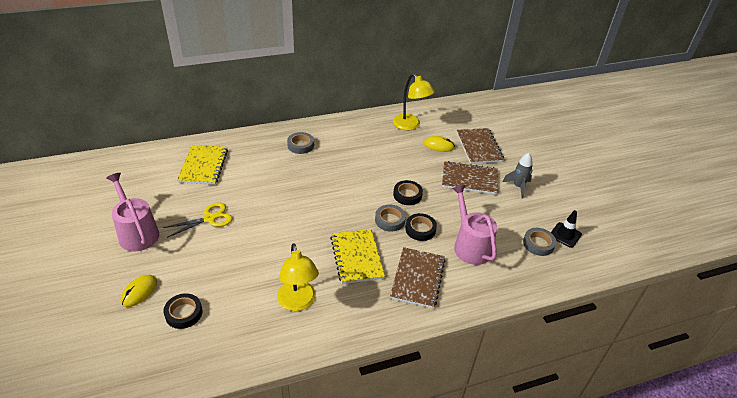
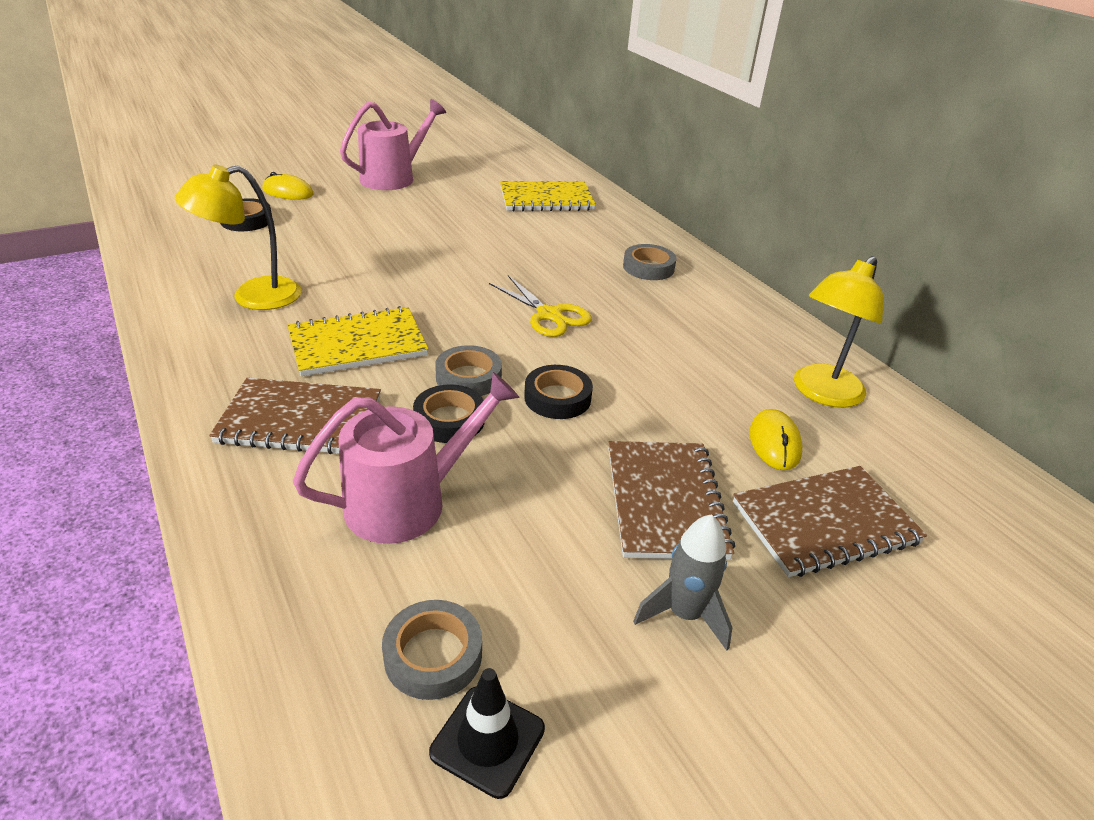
camera: 80 degrees right, 5 degrees down
yellow scissors [163,202,232,238] -> yellow scissors moved to [489,275,592,337]

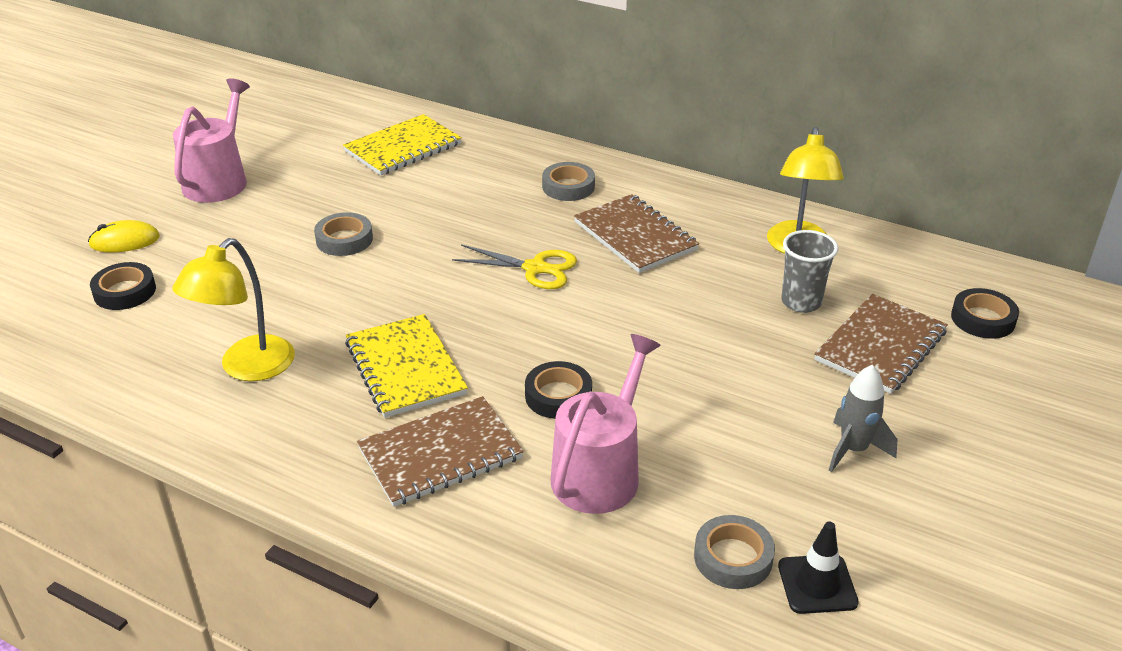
camera: 30 degrees left, 0 degrees up
yellow notebook [288,306,428,376] -> yellow notebook turned 60 degrees counterclockwise [345,314,468,418]
grey tape [435,345,502,396] -> grey tape moved to [314,212,373,256]
black tape [524,365,593,419] -> black tape moved to [951,288,1019,339]
brown notebook [608,441,735,560] -> brown notebook moved to [574,194,699,273]
yellow mouse [749,409,802,470] -> grey cup [781,230,838,313]

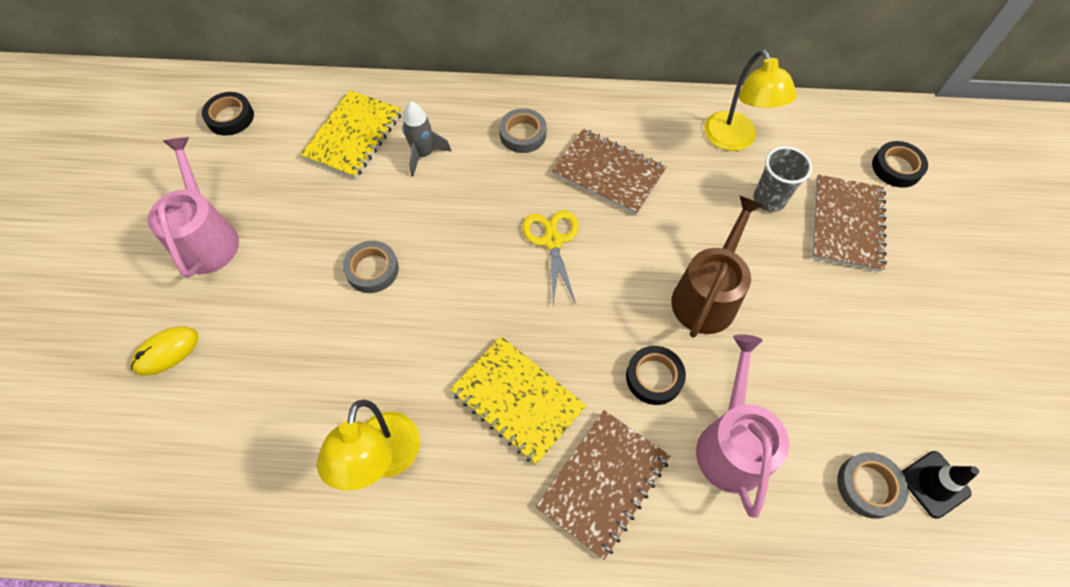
camera: 25 degrees left, 25 degrees up
black tape [90,262,156,310] -> black tape moved to [202,92,254,136]
yellow scissors [452,244,577,289] -> yellow scissors turned 90 degrees counterclockwise [522,210,579,305]
grey rocket [829,365,897,472] -> grey rocket moved to [402,102,452,177]
none -> brown watering can [671,195,763,338]

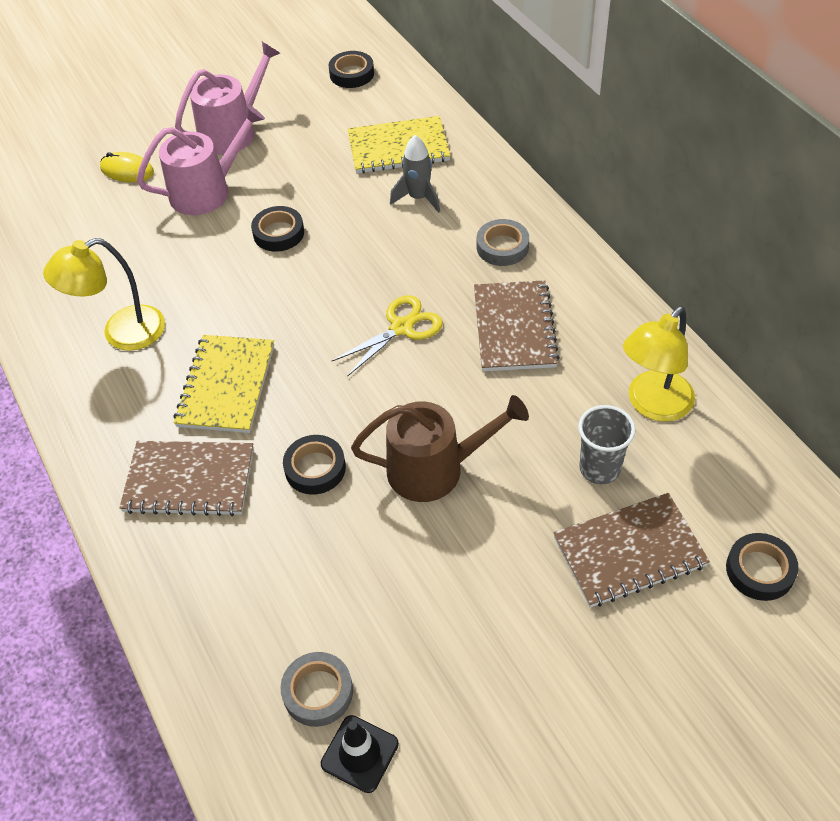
camera: 60 degrees right, 10 degrees down
grey tape [343,241,399,293] -> black tape [251,206,304,252]
pink watering can [696,334,789,518] -> pink watering can moved to [136,104,265,215]

